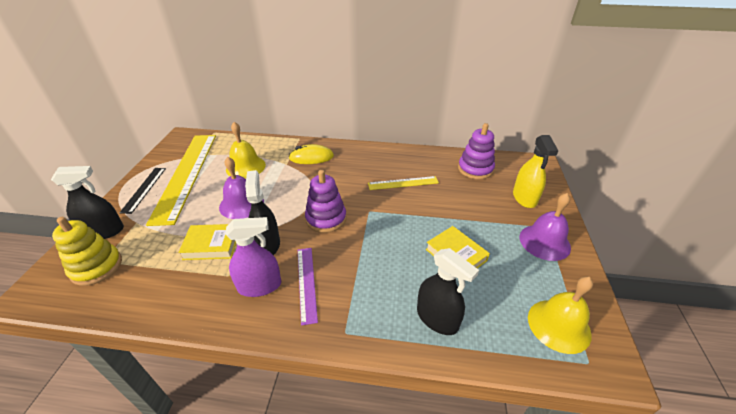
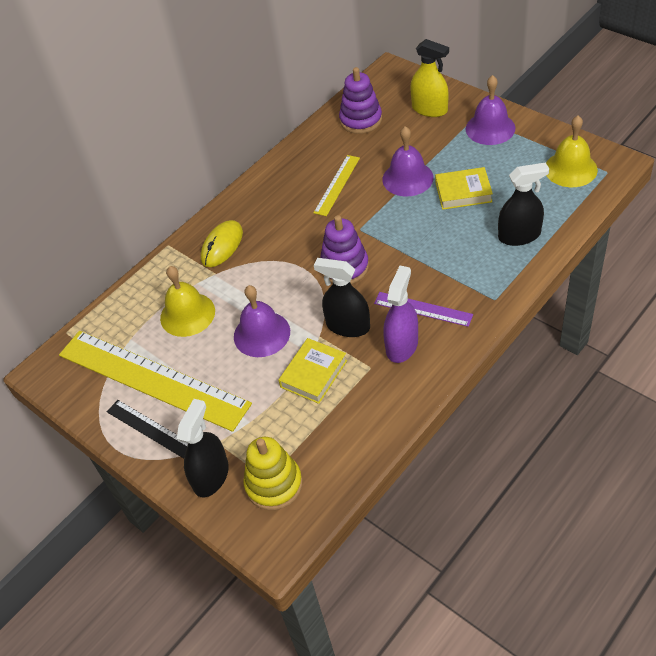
camera: 50 degrees left, 10 degrees up
none -> purple bell [382,126,433,196]

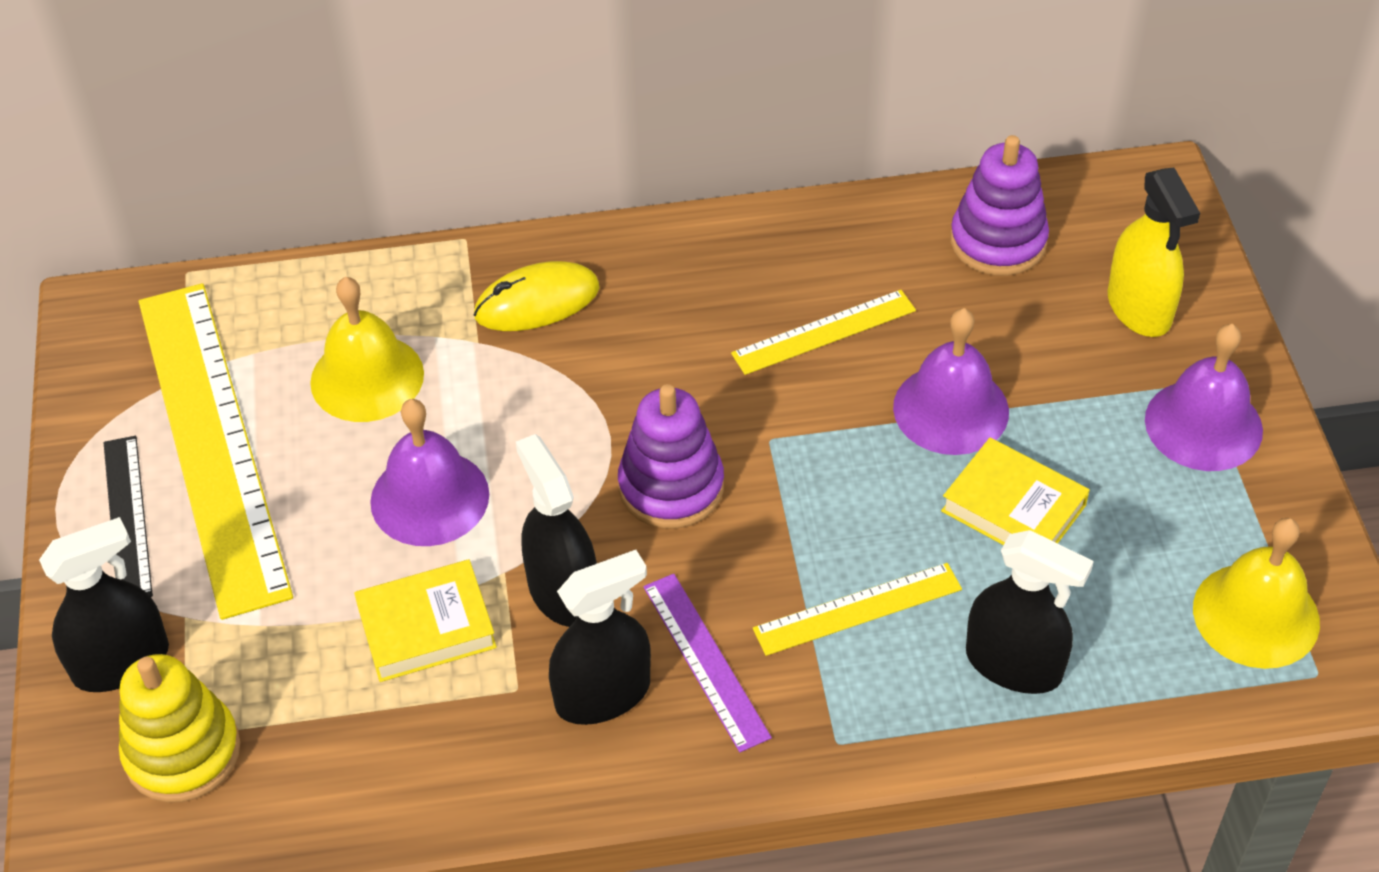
camera: 35 degrees right, 0 degrees up
purple spray bottle [383,266,418,363] -> black spray bottle [549,550,651,725]
none -> yellow ruler [753,563,962,656]

